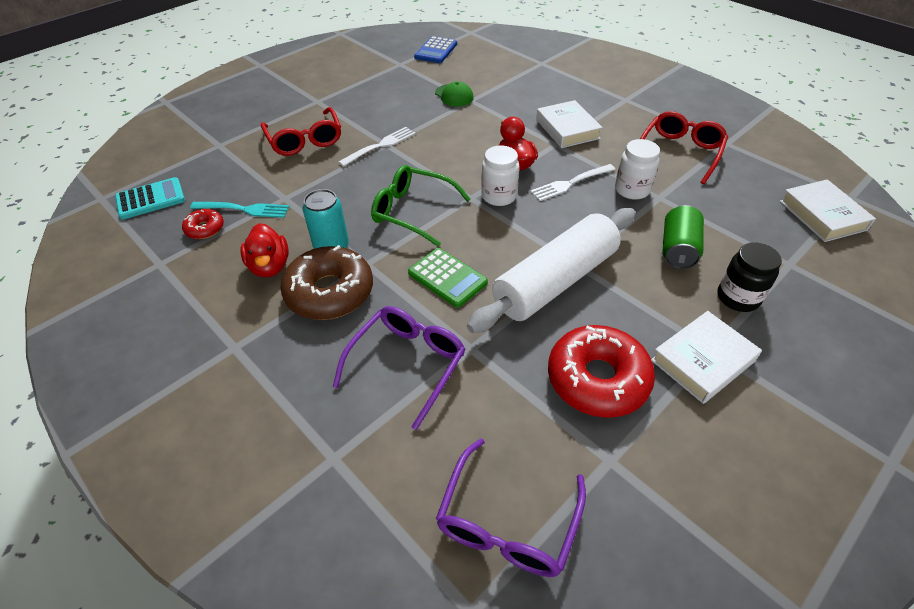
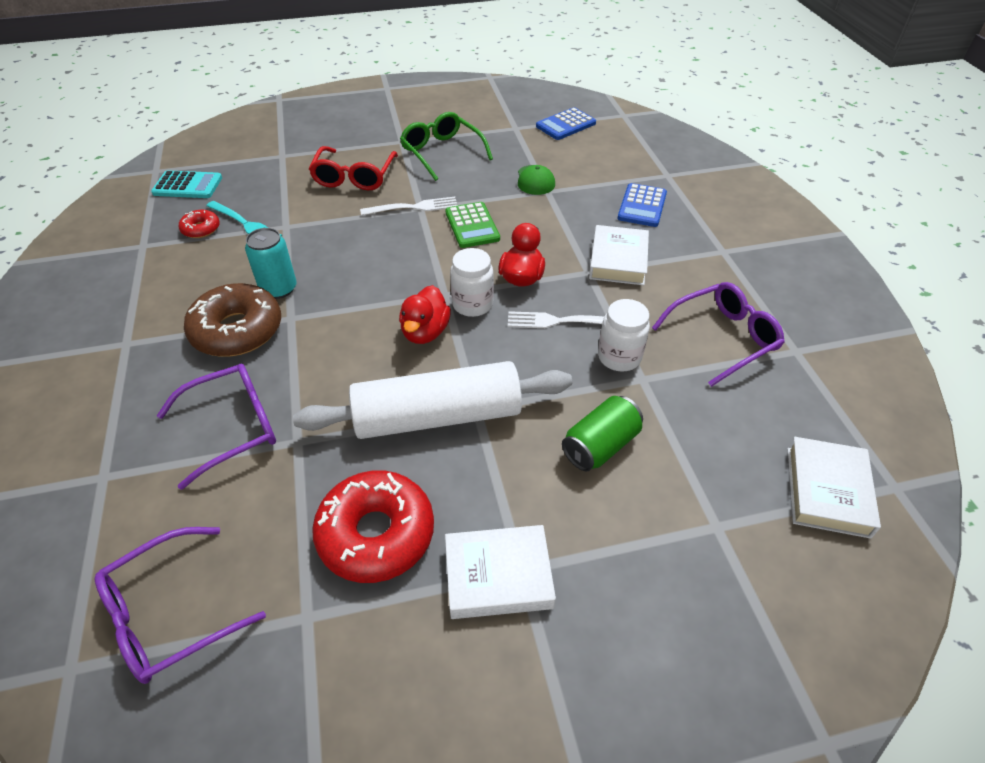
camera: 30 degrees right, 0 degrees up
red duck [240,223,289,277] -> red duck moved to [399,285,451,344]
green glasses [371,165,471,247] -> green glasses moved to [400,112,493,181]
green calculator [408,248,488,308] -> green calculator moved to [445,202,500,248]
red glasses [640,111,728,184] -> purple glasses [652,282,785,387]
black jar [717,242,782,312] -> none
none -> blue calculator [618,183,667,227]

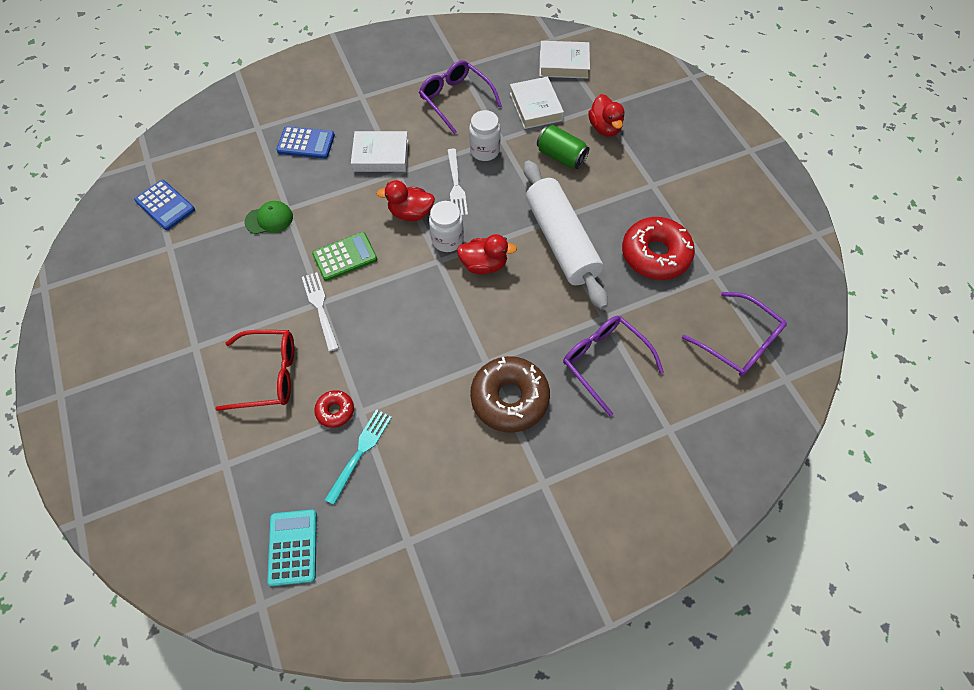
camera: 100 degrees left, 15 degrees up
red donut [179,210,220,238] -> red donut moved to [314,390,354,428]
turquoise can [245,228,297,299] -> none
green glasses [400,112,493,181] -> none
white book [445,525,556,619] -> white book moved to [510,76,564,129]
none -> red duck [588,94,624,137]

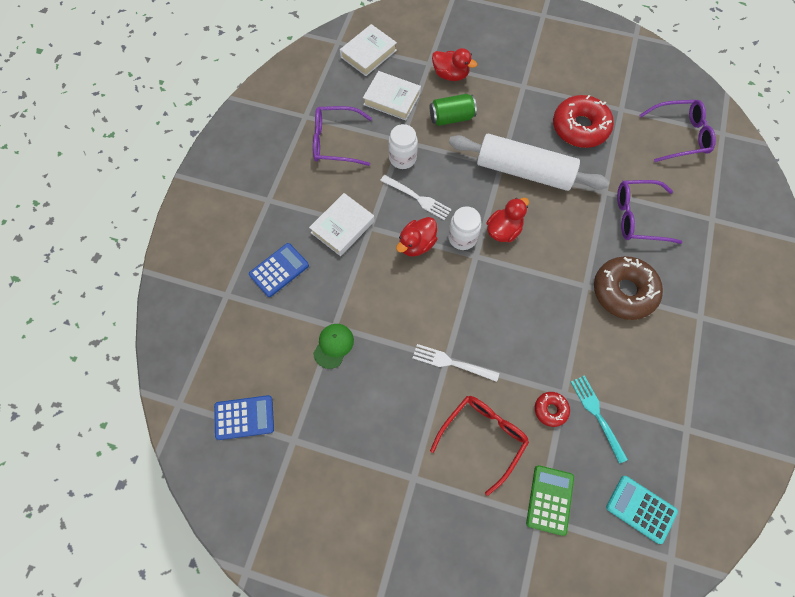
camera: 50 degrees left, 5 degrees up
green calculator [312,232,377,281] -> green calculator moved to [526,465,574,536]

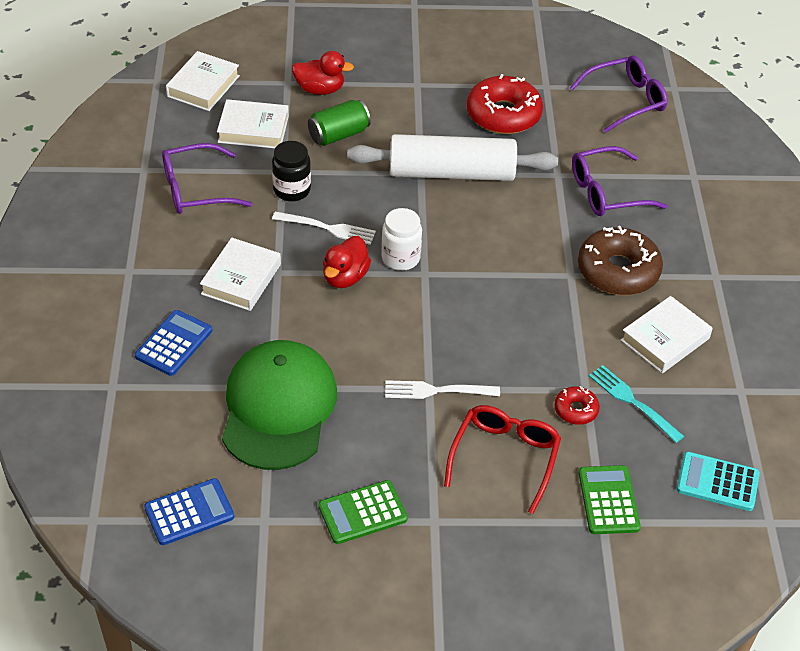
camera: 20 degrees left, 20 degrees down
green cap [313,324,354,369] -> green cap [222,340,337,470], size x2.35
white jar [388,124,418,169] -> black jar [272,141,311,201]
red duck [486,198,529,242] -> none
none -> green calculator [319,480,408,544]
none -> white book [621,296,713,373]

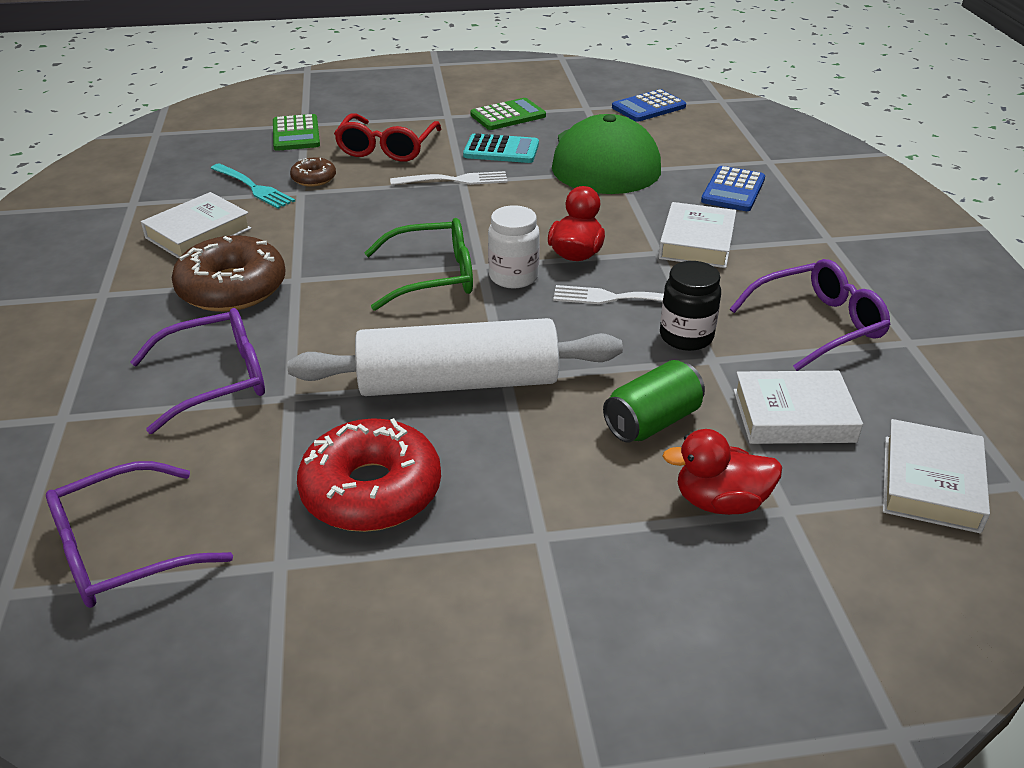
camera: 175 degrees right, 10 degrees down
red donut [554,386,600,425] -> brown donut [290,157,336,187]
turquoise calculator [677,452,760,511] -> turquoise calculator moved to [463,133,539,163]
none -> green glasses [365,218,473,311]

